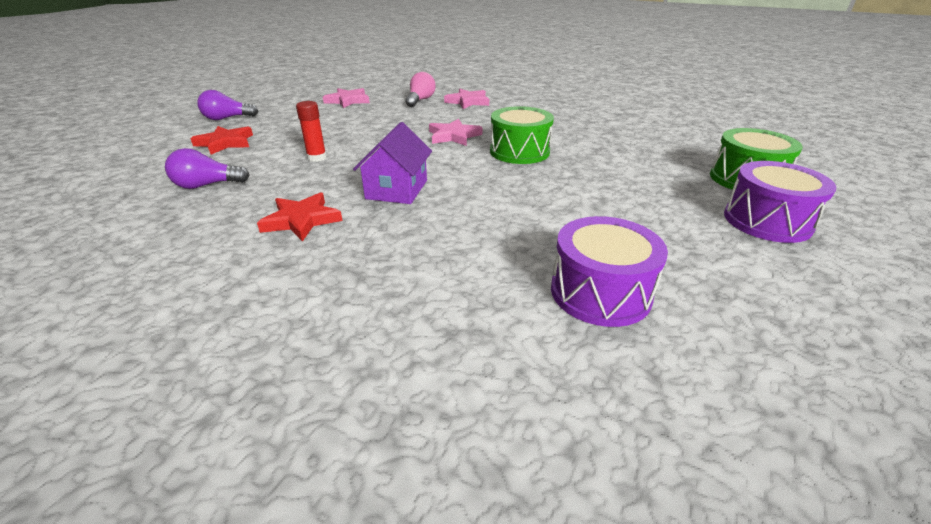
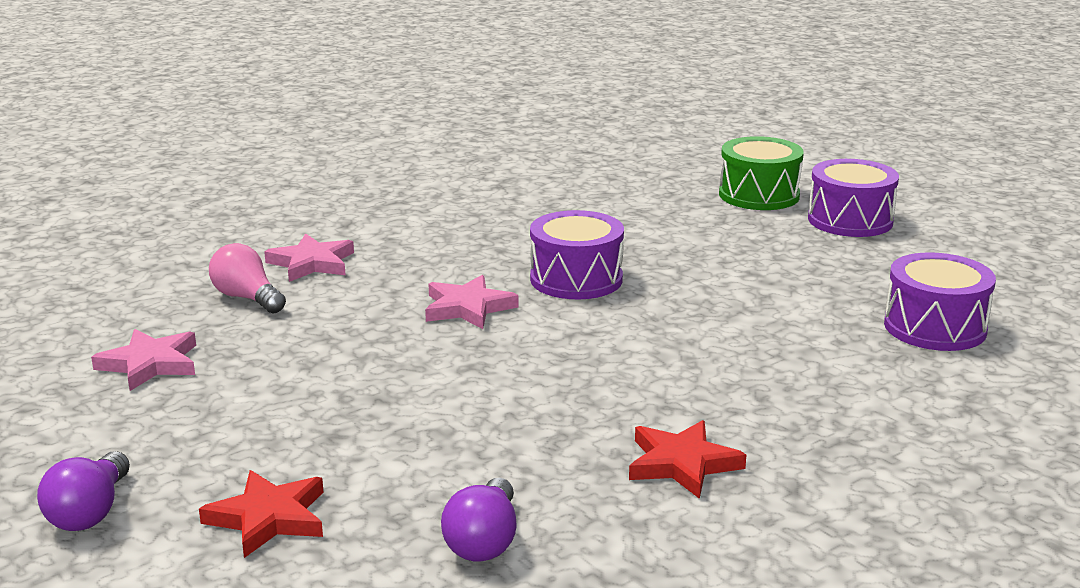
camera: 65 degrees left, 10 degrees down
red glue stick [296,101,327,162] -> none
purple house [353,122,432,204] -> none
green drum [490,106,554,164] -> purple drum [530,210,624,299]

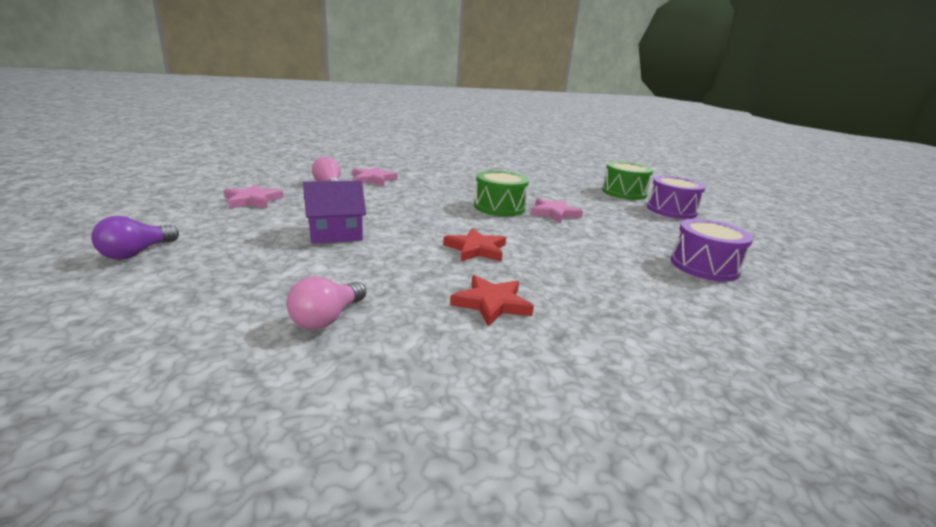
camera: 15 degrees right, 0 degrees up
red star [199,470,323,558] -> red star moved to [443,228,506,261]
pink star [425,275,519,329] -> pink star moved to [531,198,583,223]
purple light bulb [441,478,517,562] -> pink light bulb [287,276,366,330]
purple drum [530,210,624,299] -> green drum [474,170,529,216]
none -> purple house [303,181,366,243]

